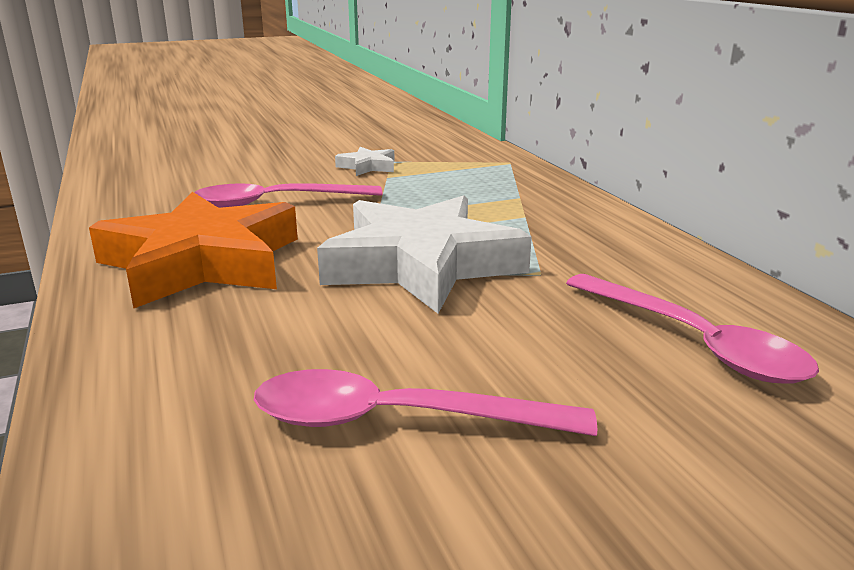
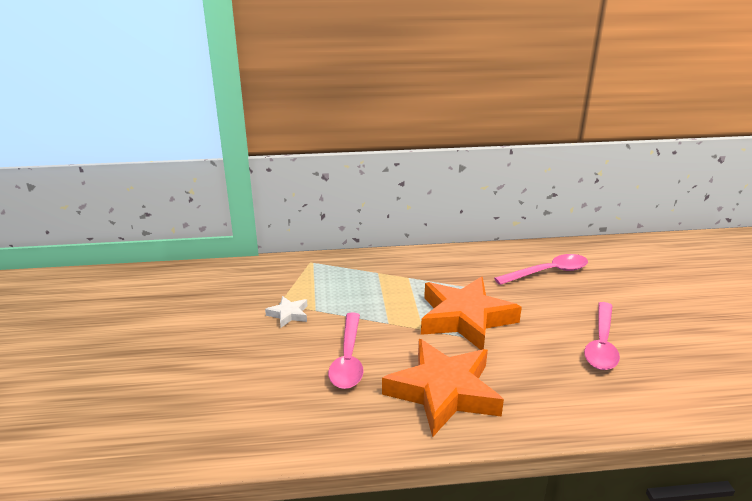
camera: 75 degrees left, 5 degrees up
white star [317,195,532,314] -> orange star [421,277,522,350]

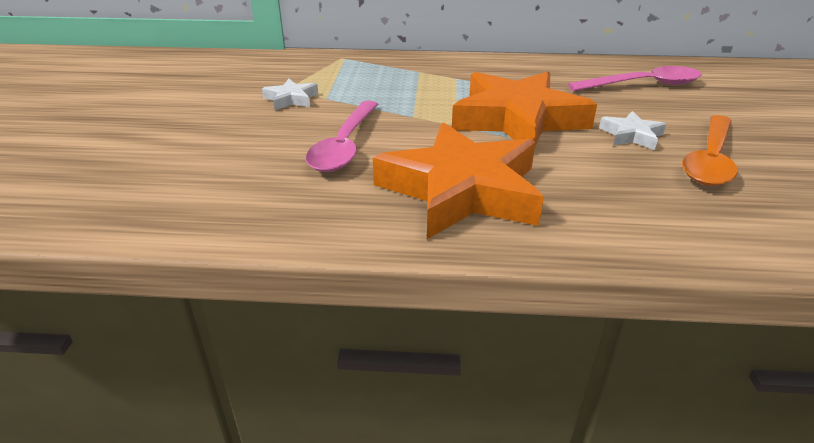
camera: 10 degrees right, 5 degrees up
pink spoon [584,302,620,370] -> orange spoon [682,115,738,186]
none -> white star [599,111,666,150]

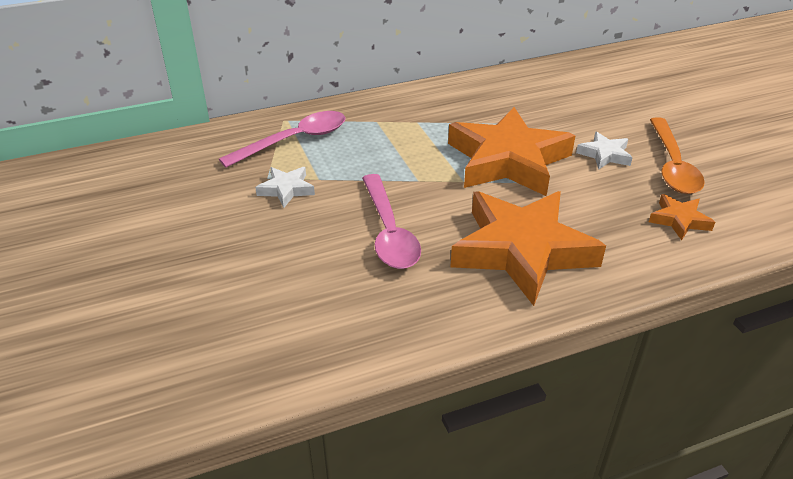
camera: 25 degrees left, 5 degrees up
pink spoon [568,66,702,91] -> pink spoon moved to [219,111,345,168]
none -> orange star [649,194,715,240]

